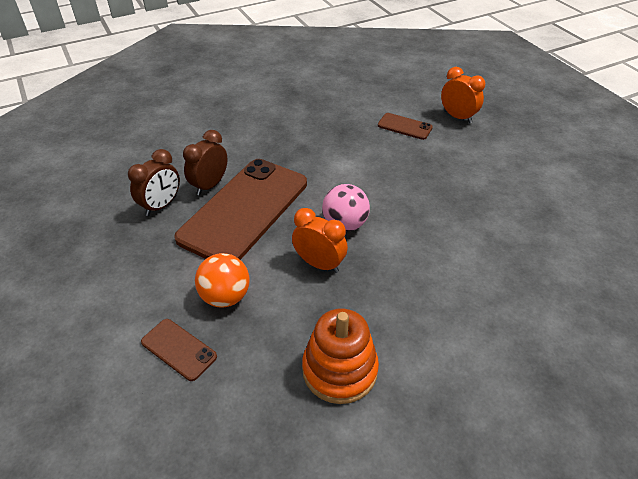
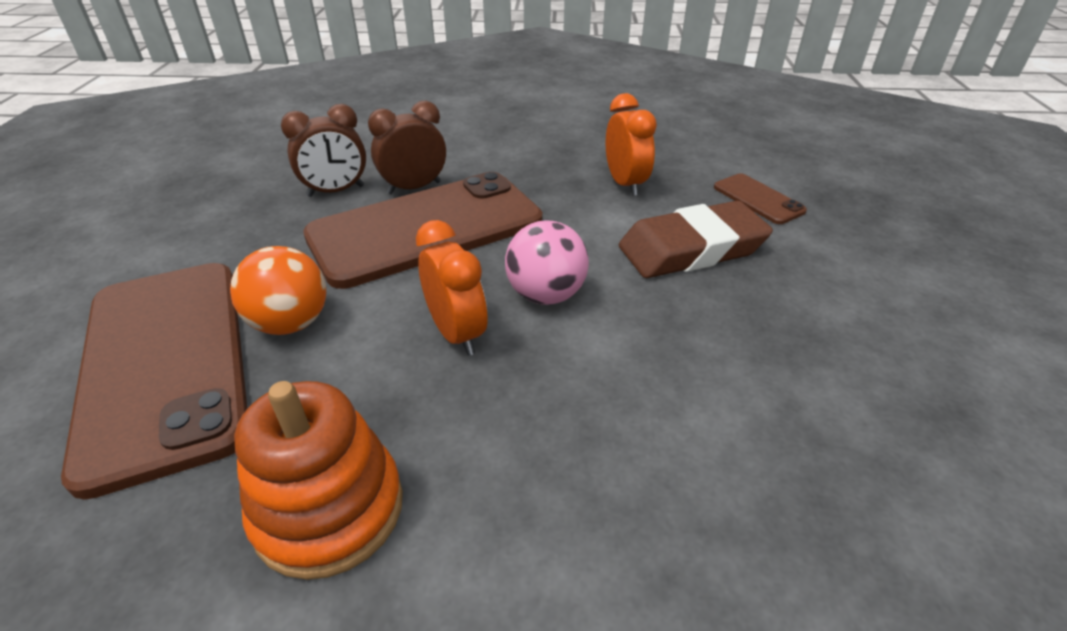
camera: 30 degrees right, 5 degrees down
brown phone [141,319,217,381] -> brown phone [61,263,247,500], size x2.35
orange clock [441,67,485,123] -> orange clock moved to [606,93,657,196]
none -> brown eraser [619,201,773,278]

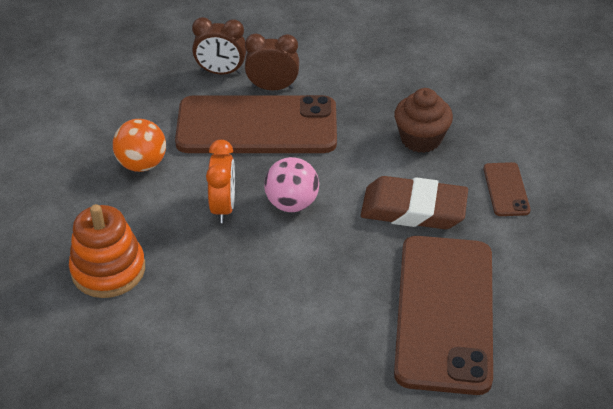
camera: 30 degrees right, 5 degrees up
brown phone [61,263,247,500] -> brown phone moved to [394,236,493,395]
orange clock [606,93,657,196] -> brown cupcake [394,88,453,153]

